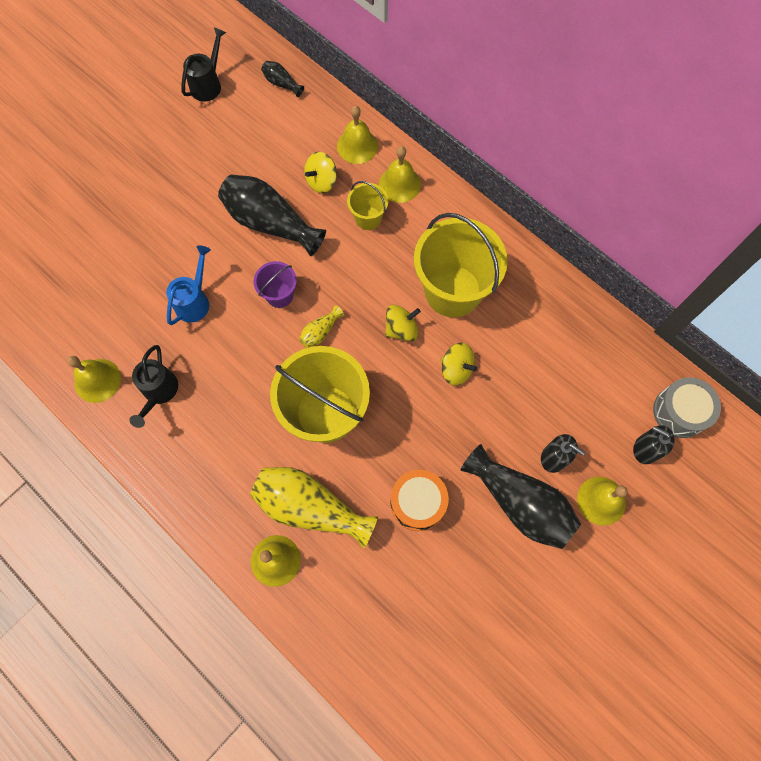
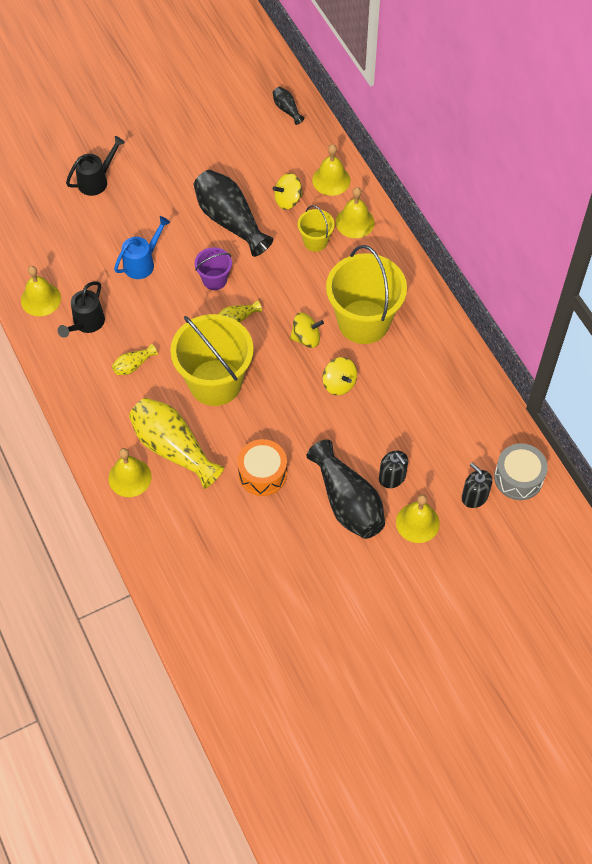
camera: 20 degrees right, 10 degrees down
black watering can [181,27,226,102] -> black watering can moved to [66,136,125,196]
none -> yellow vase [112,344,158,375]

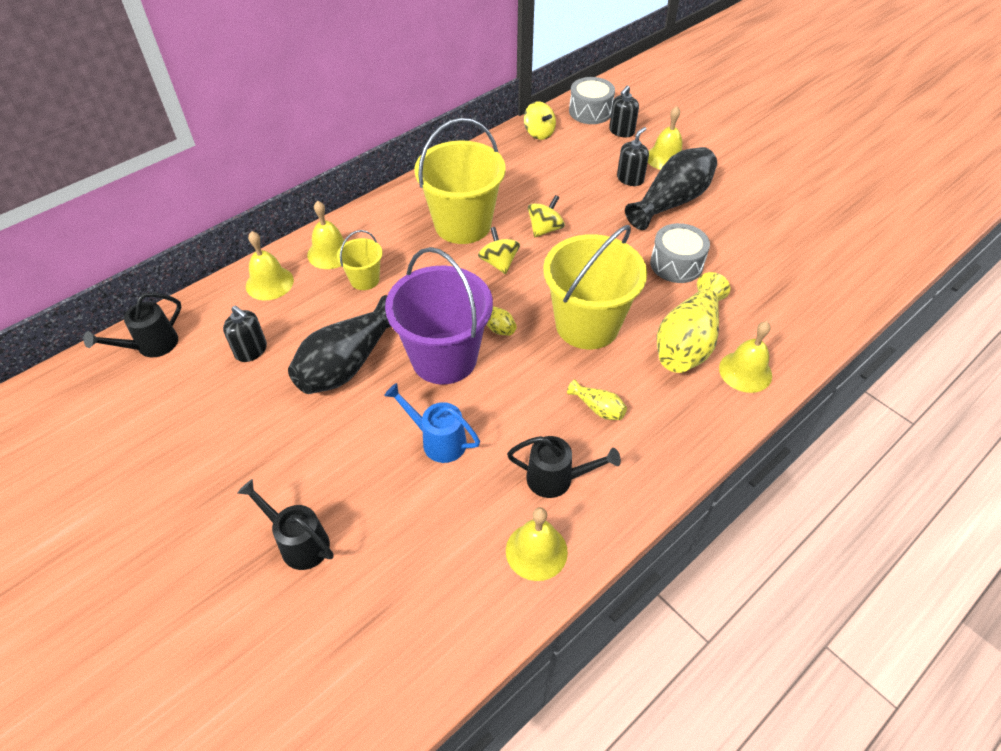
camera: 105 degrees left, 10 degrees down
purple bucket [194,247,232,290] -> purple bucket [385,247,493,384], size x2.07
orange drum [237,439,287,496] -> grey drum [650,223,710,283]
black vase [273,87,304,125] -> black watering can [84,292,182,357]
yellow spinning top [273,173,303,210] -> yellow spinning top moved to [524,101,556,140]
none -> black soap dispenser [223,306,267,362]

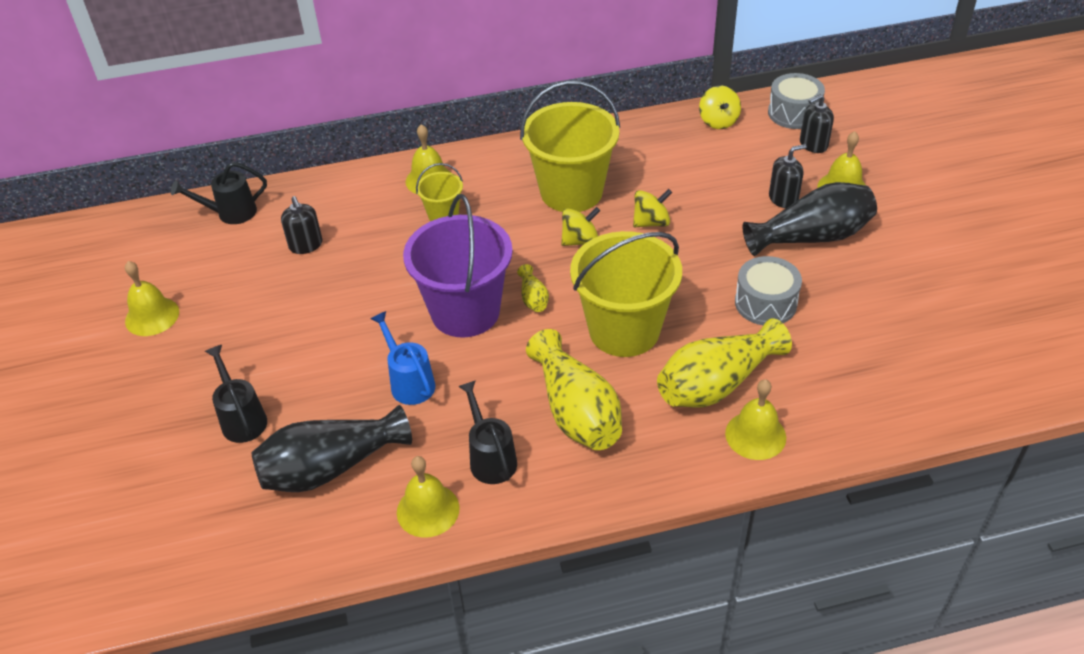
camera: 30 degrees right, 5 degrees down
yellow bell [246,231,294,300] -> yellow bell moved to [125,261,179,336]
black vase [288,295,391,394] -> black vase moved to [251,405,412,492]
yellow spinning top [478,227,520,274] -> yellow spinning top turned 60 degrees clockwise [561,207,600,246]
black watering can [507,436,621,498] -> black watering can turned 150 degrees counterclockwise [458,380,517,484]
yellow vase [567,380,627,420] -> yellow vase [526,329,622,450], size x2.22

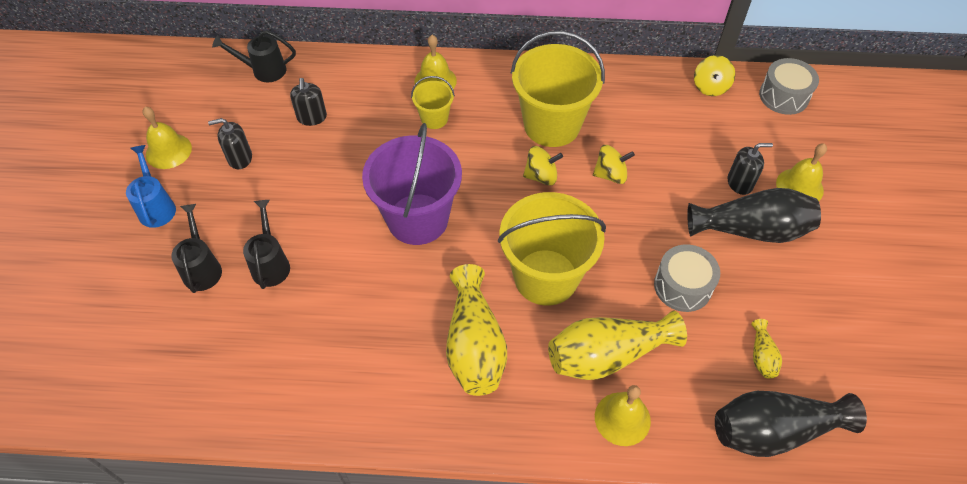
camera: 15 degrees right, 10 degrees up
black vase [251,405,412,492] -> black vase moved to [715,391,867,457]
blue watering can [371,311,435,405] -> blue watering can moved to [126,145,176,228]
yellow bell [397,456,460,538] -> none
black watering can [458,380,517,484] -> black watering can moved to [243,200,290,289]
yellow vase [517,264,549,312] -> yellow vase moved to [751,319,782,379]
black soap dispenser [800,94,834,153] -> black soap dispenser moved to [208,118,252,169]

